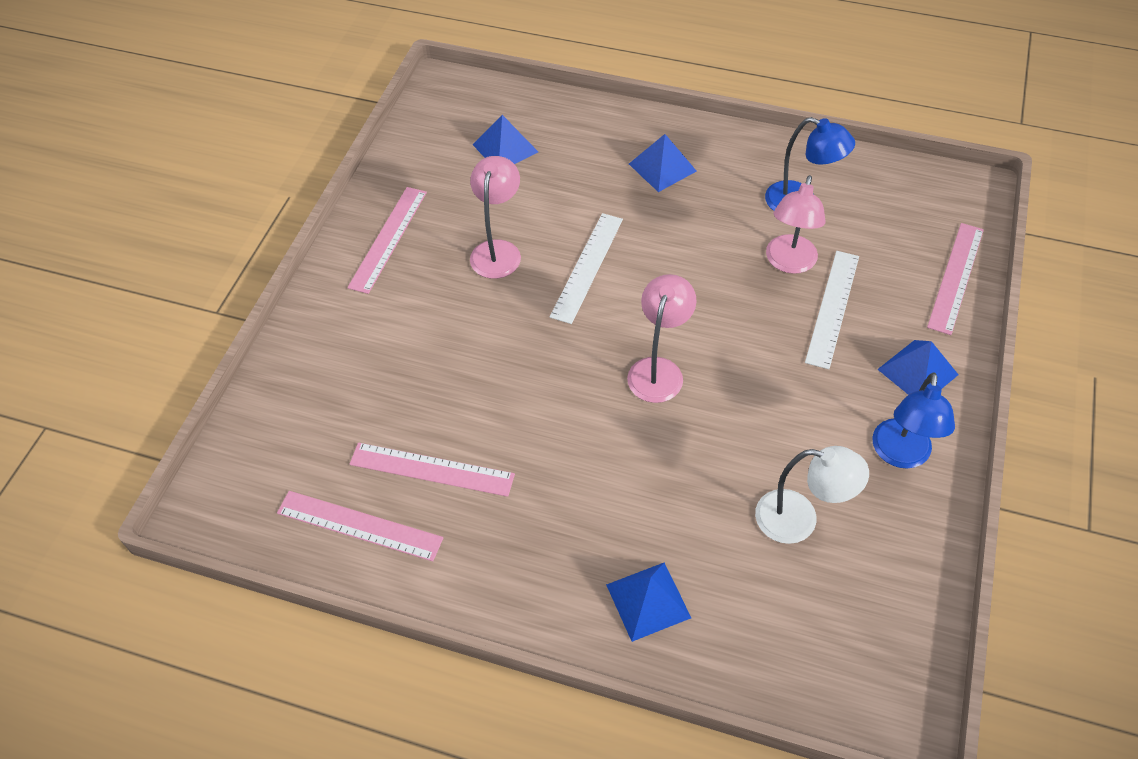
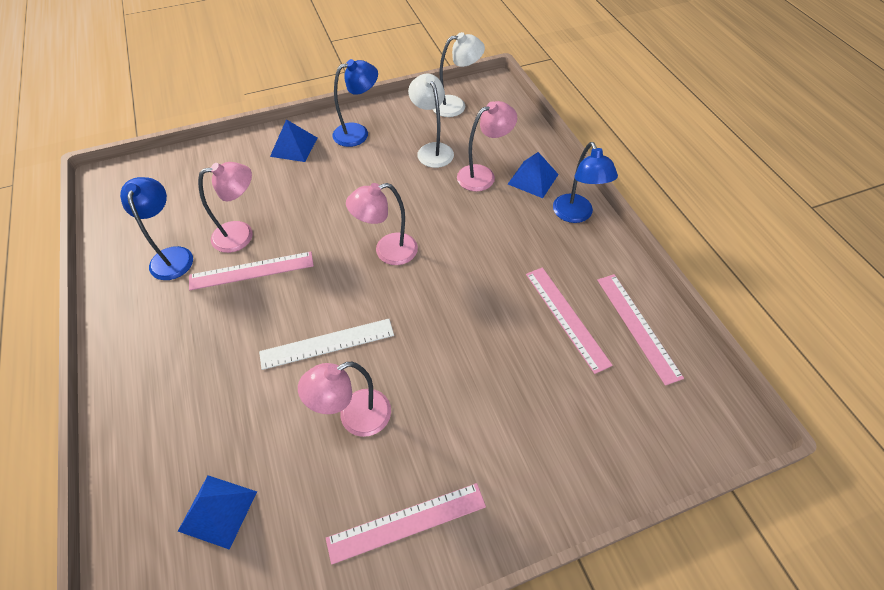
camera: 130 degrees left, 0 degrees up
blue pyramid [629,134,696,192] -> none
white ruler [805,251,859,369] -> none
pink ruler [927,223,984,335] -> pink ruler moved to [189,252,314,290]
none -> white lamp [432,32,485,117]
none -> pink lamp [457,101,517,192]
none -> blue lamp [553,142,618,223]

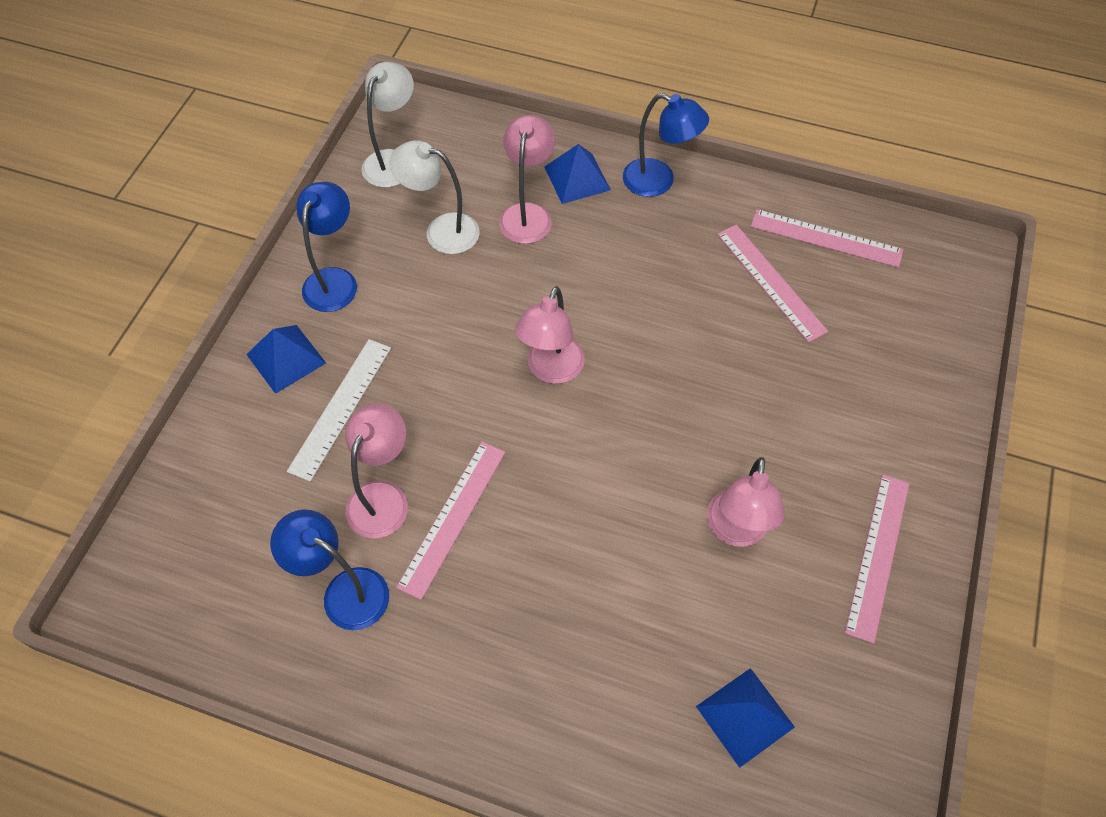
camera: 50 degrees left, 5 degrees up
white ruler [259,319,394,370] -> white ruler moved to [287,339,391,482]
pink ruler [526,267,613,374] -> pink ruler turned 45 degrees clockwise [717,225,829,343]

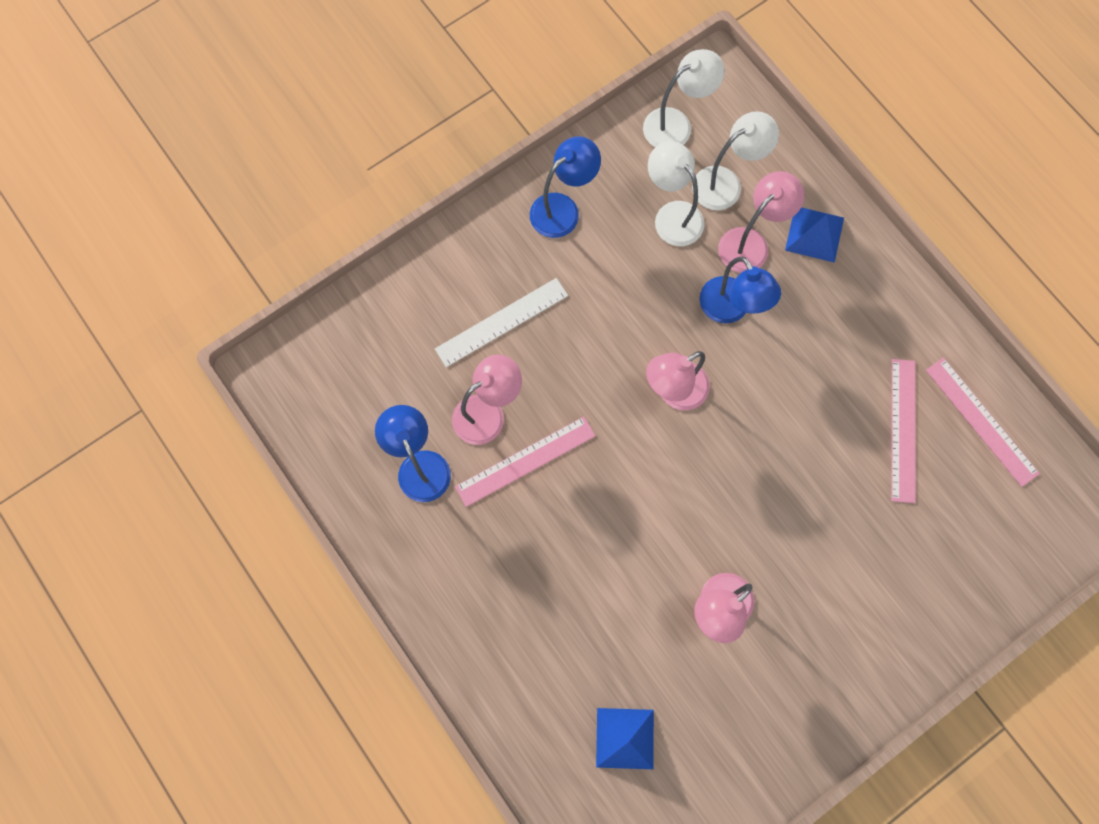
camera: 35 degrees right, 15 degrees up
blue pyramid [246,325,326,394] -> none
blue lamp [623,93,709,197] -> blue lamp moved to [699,257,781,324]
pink ruler [845,475,909,644] -> none
none -> white lamp [692,111,779,210]

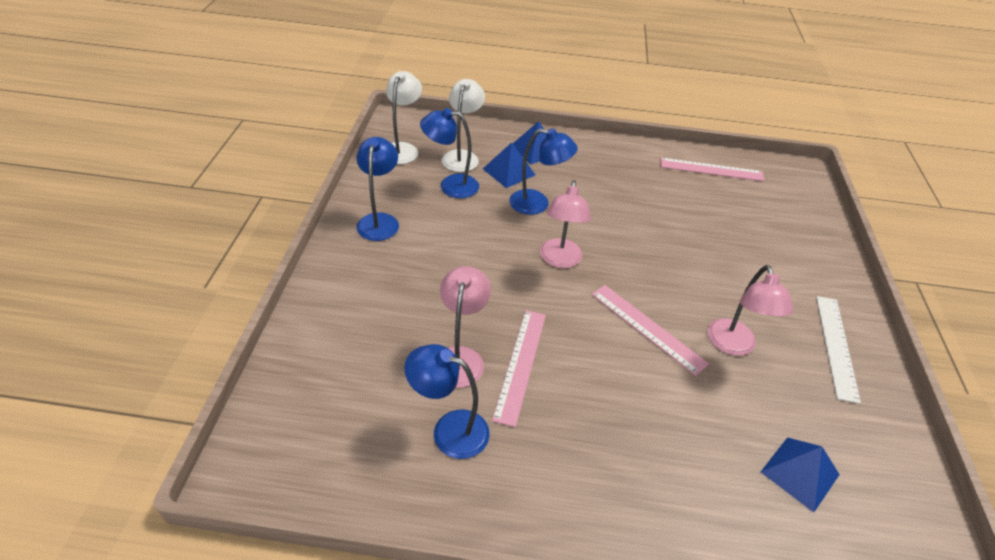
camera: 50 degrees left, 30 degrees down
white ruler [435,278,568,367] -> white ruler moved to [816,296,861,404]
white lamp [648,141,704,246] -> blue lamp [420,108,479,198]
pink lamp [718,171,804,273] -> blue pyramid [483,142,535,188]
pink ruler [891,359,916,503] -> pink ruler moved to [592,285,709,376]

